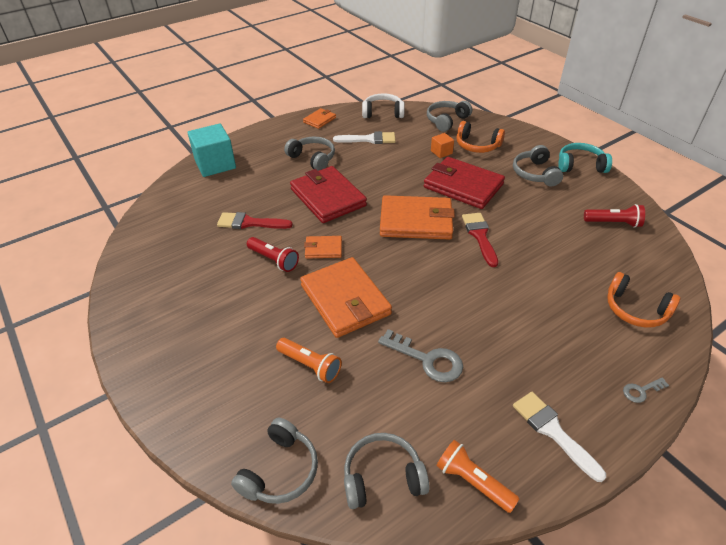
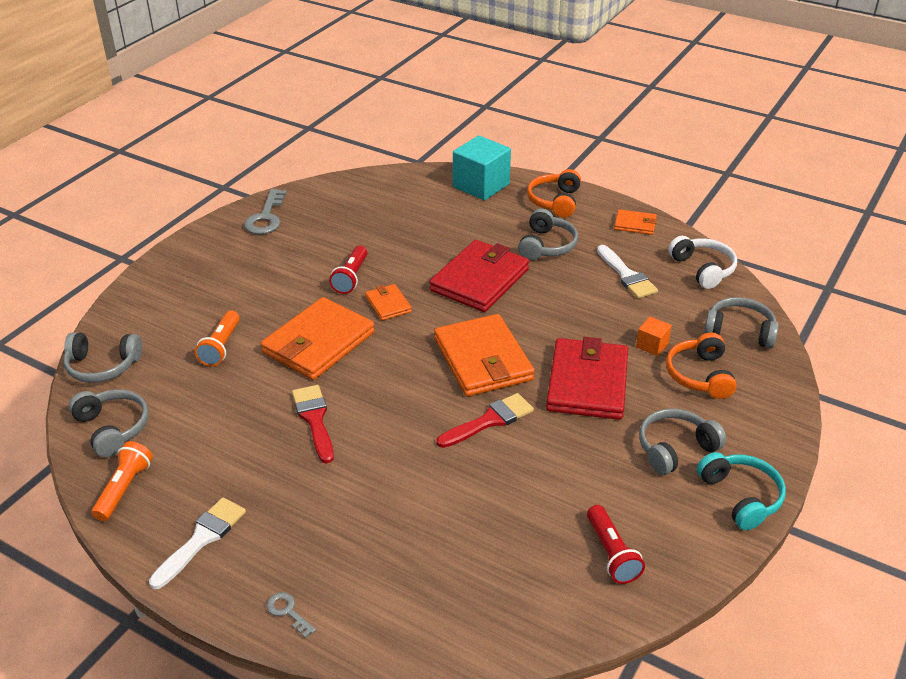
camera: 65 degrees right, 5 degrees down
red brush [217,212,293,229] -> red brush moved to [292,385,334,464]
grey key [378,329,463,382] -> grey key moved to [244,189,287,234]
orange headphones [607,272,681,328] -> orange headphones moved to [527,169,581,218]

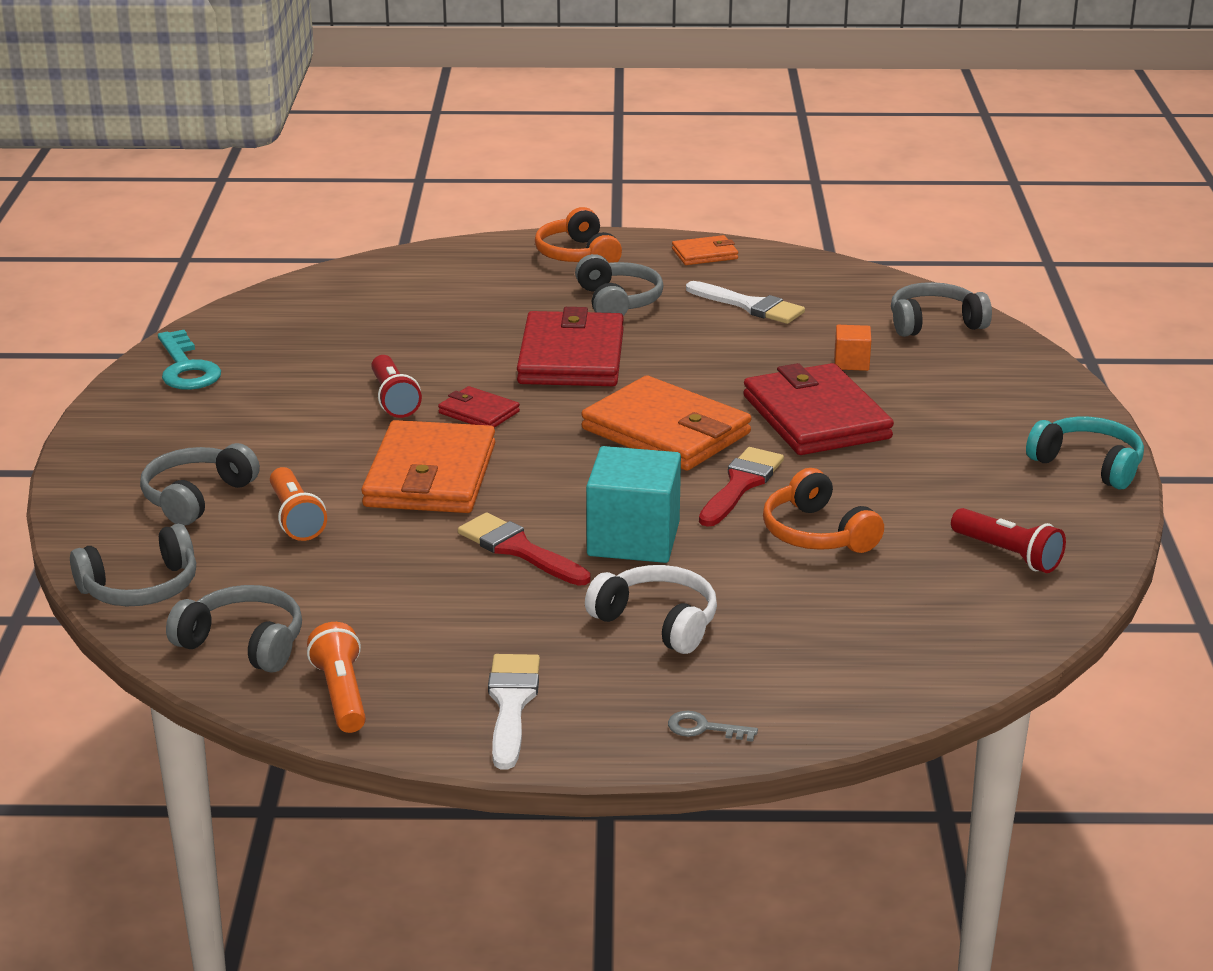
camera: 30 degrees left, 10 degrees down
grey key [244,189,287,234] -> turquoise key [158,330,221,390]
orange wallet [365,284,412,321] -> red wallet [438,386,520,428]
turquoise cube [453,136,511,200] -> turquoise cube moved to [586,446,681,563]
grey headphones [639,408,726,475] -> grey headphones moved to [140,443,260,526]
orange headphones [666,332,737,399] -> orange headphones moved to [763,468,884,553]
white headphones [668,236,737,289] -> white headphones moved to [585,565,717,654]

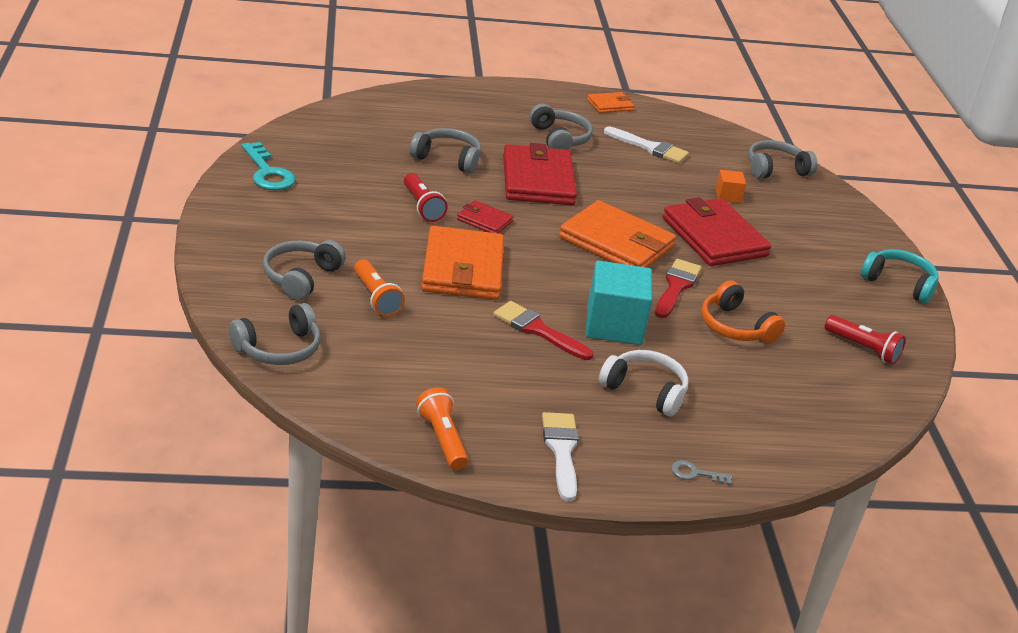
camera: 10 degrees left, 5 degrees up
grey headphones [166,585,302,673] -> grey headphones moved to [410,128,481,174]
orange headphones [535,207,622,263] -> none

